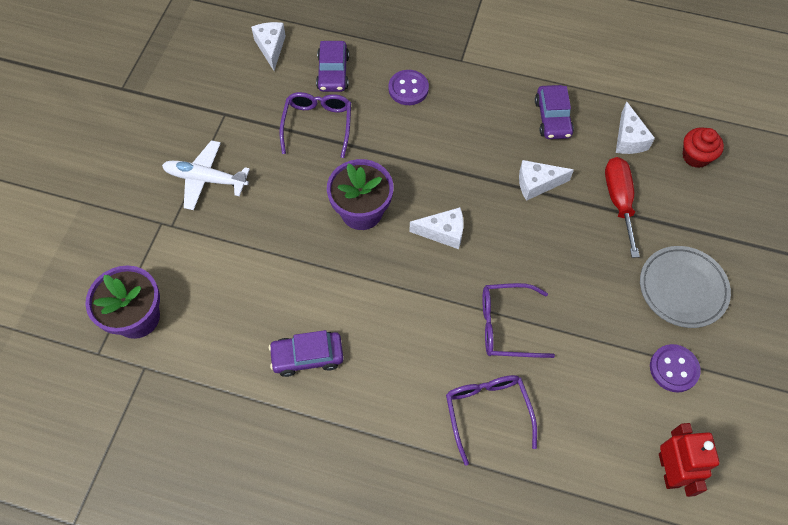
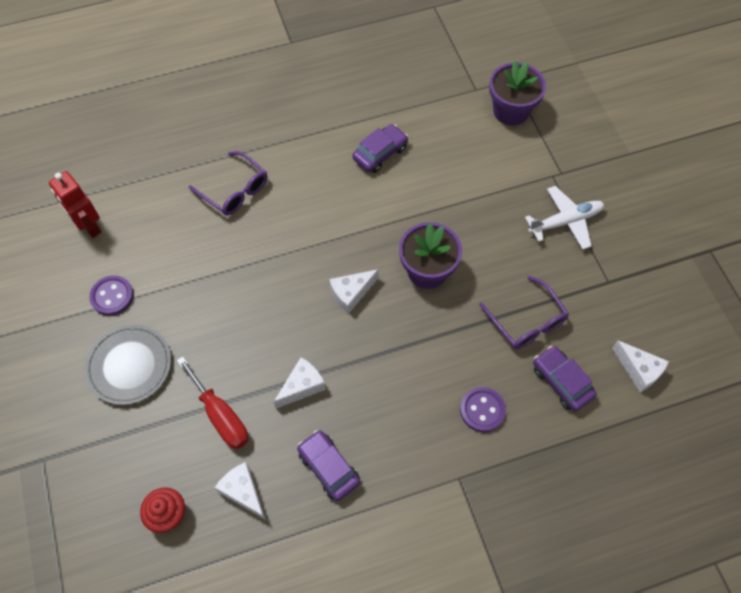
camera: 145 degrees right, 0 degrees up
purple glasses [482,283,555,358] -> none

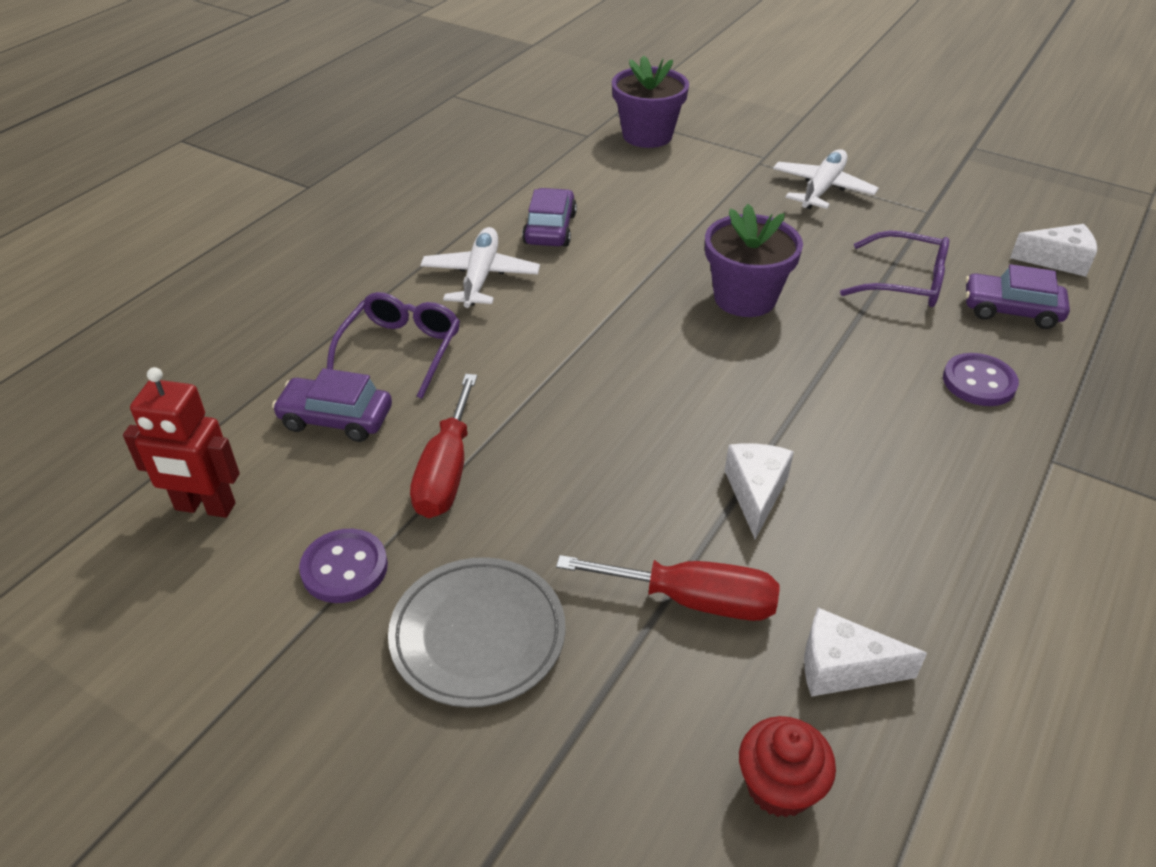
camera: 40 degrees left, 20 degrees down
purple glasses [188,151,267,215] -> purple glasses turned 75 degrees counterclockwise [327,292,460,399]
purple car [297,430,360,501] -> purple car moved to [272,368,392,442]
white cheese [329,269,379,314] -> none
none -> red screwdriver [410,374,477,518]
none -> white plane [420,227,540,308]

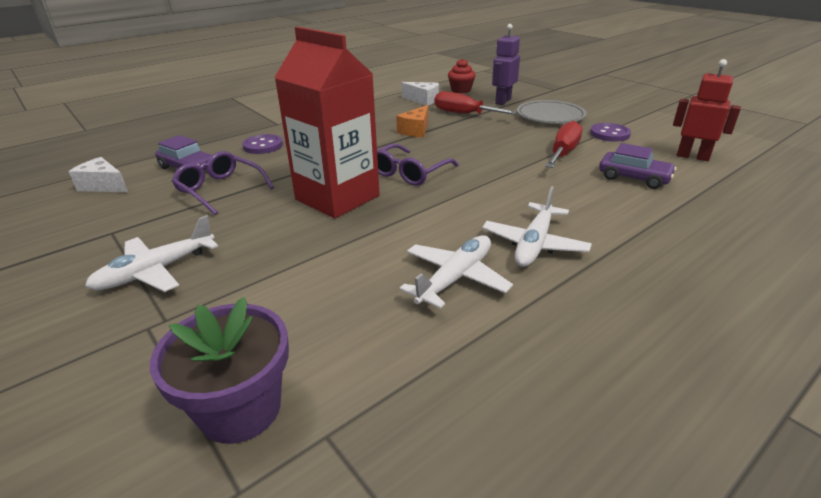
camera: 160 degrees left, 10 degrees down
purple glasses [327,292,460,399] -> purple glasses moved to [377,144,458,186]
purple car [522,188,577,247] -> white plane [399,235,513,309]
purple flower pot [705,204,803,317] -> red carton [274,27,380,218]
white cheese [725,443,794,540] -> orange cheese [396,105,428,138]
none -> purple robot [492,24,520,105]

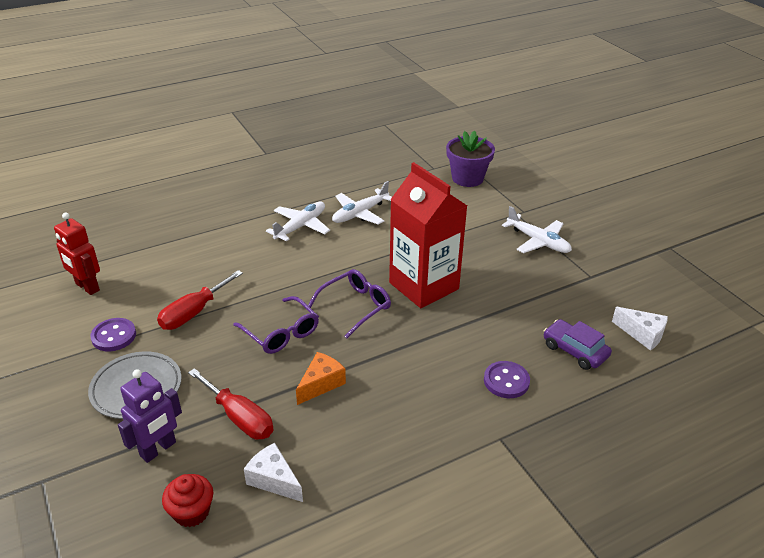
camera: 170 degrees left, 5 degrees up
white plane [85,215,218,292] -> white plane turned 75 degrees clockwise [502,206,572,253]
purple glasses [172,151,274,215] -> purple glasses moved to [233,296,319,354]
purple car [599,143,677,189] -> none

